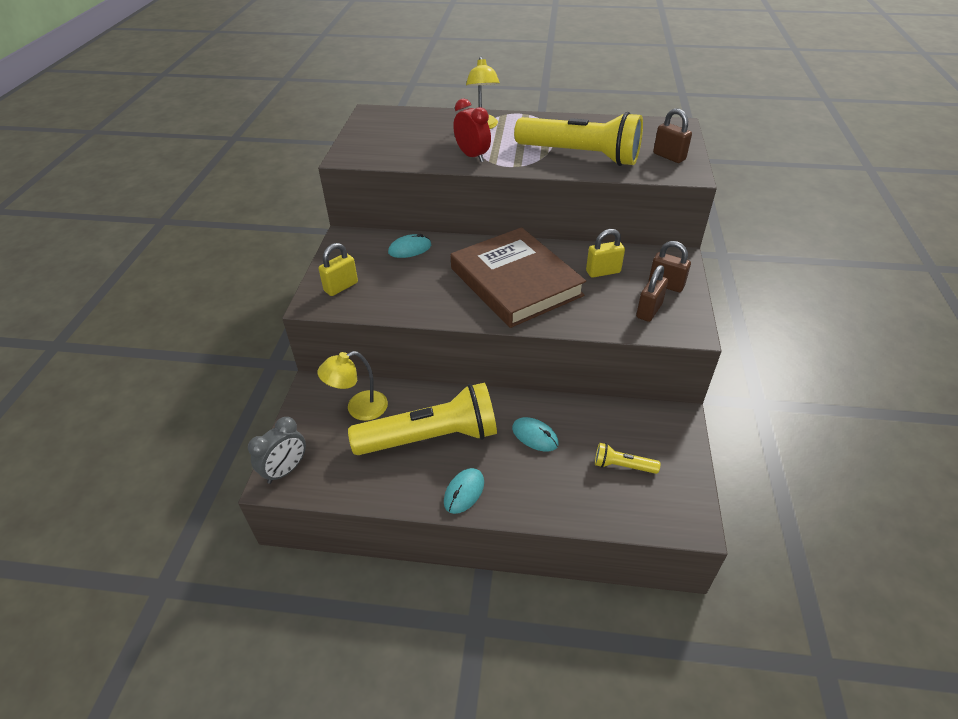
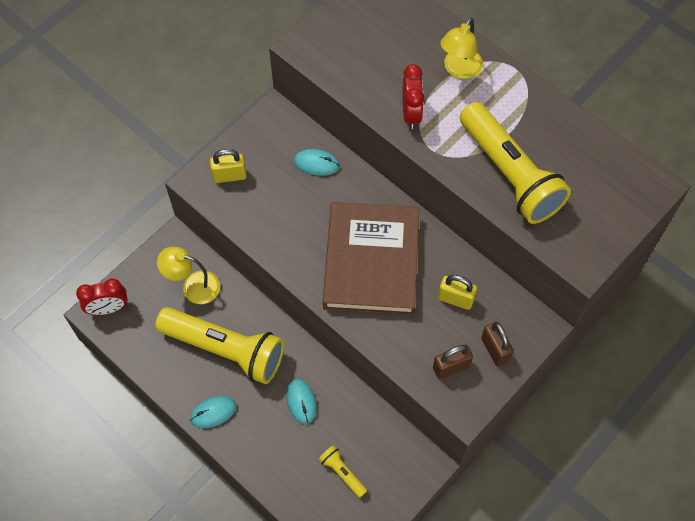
camera: 35 degrees right, 20 degrees up
grey clock [248,417,306,484] -> red clock [76,278,128,315]
brown padlock [653,108,692,163] -> none

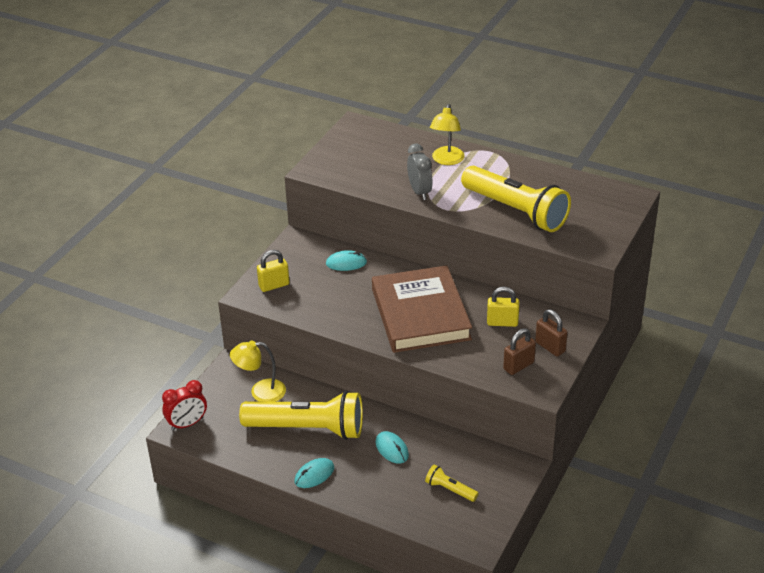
camera: 15 degrees left, 25 degrees down
red clock [403,64,424,129] -> grey clock [407,144,433,200]

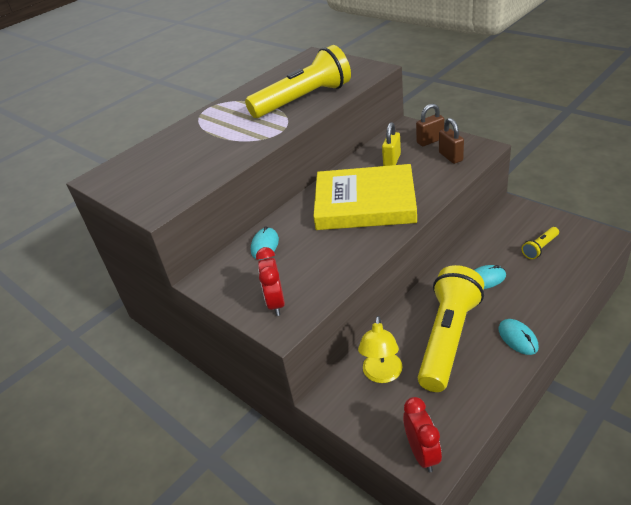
camera: 70 degrees left, 0 degrees up
yellow padlock [257,250,290,292] -> red clock [256,247,285,316]
brown book [372,265,472,353] -> yellow book [313,164,417,230]
grey clock [407,144,433,200] -> none
yellow lamp [430,104,465,165] -> none

